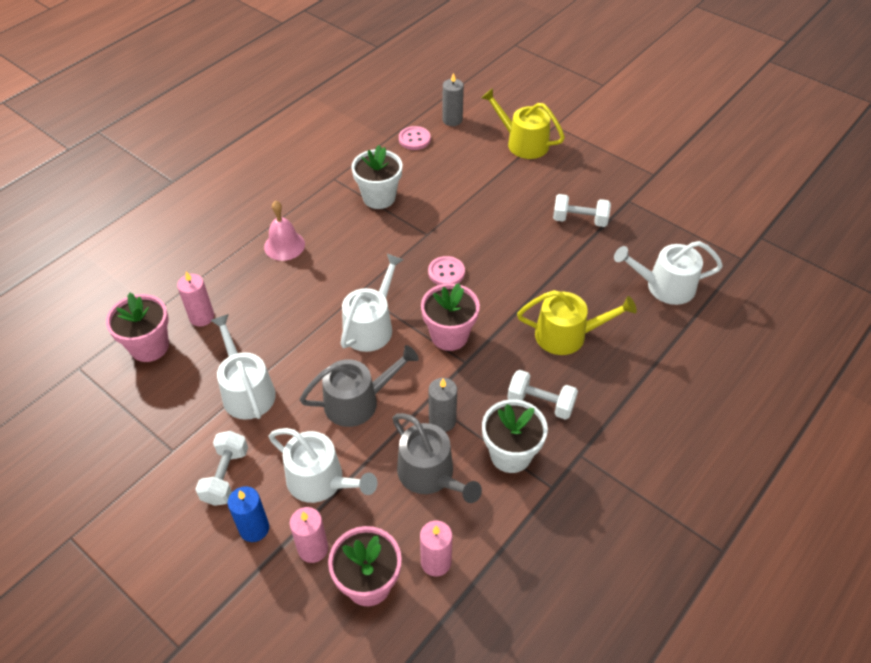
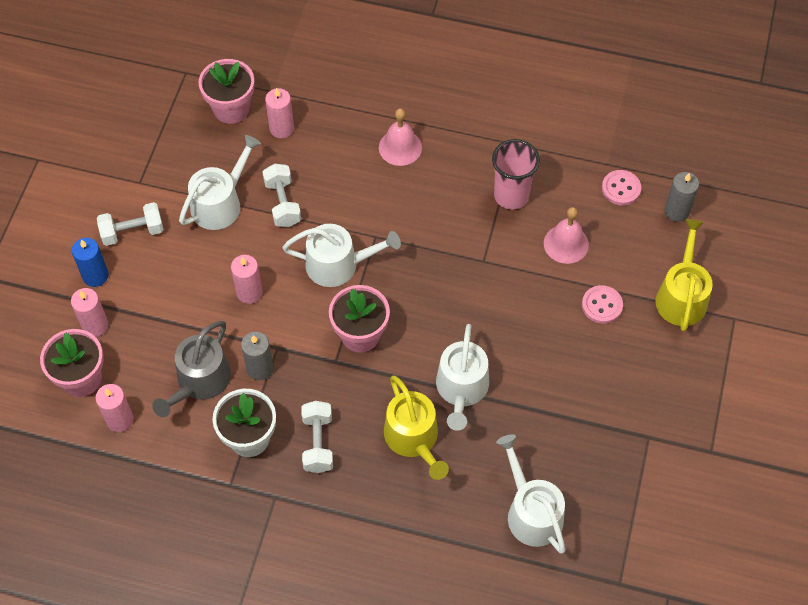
camera: 65 degrees right, 10 degrees up
white watering can [268,428,377,503] -> white watering can moved to [436,324,489,431]
grey watering can [300,345,419,427] -> pink candle [231,255,263,304]
white flower pot [352,145,402,209] -> pink cup [492,139,540,209]
pink button [428,256,465,285] -> pink button moved to [582,285,623,324]
white dumbbell [553,194,611,227] -> white dumbbell moved to [262,164,301,227]
none -> pink bell [544,207,589,264]

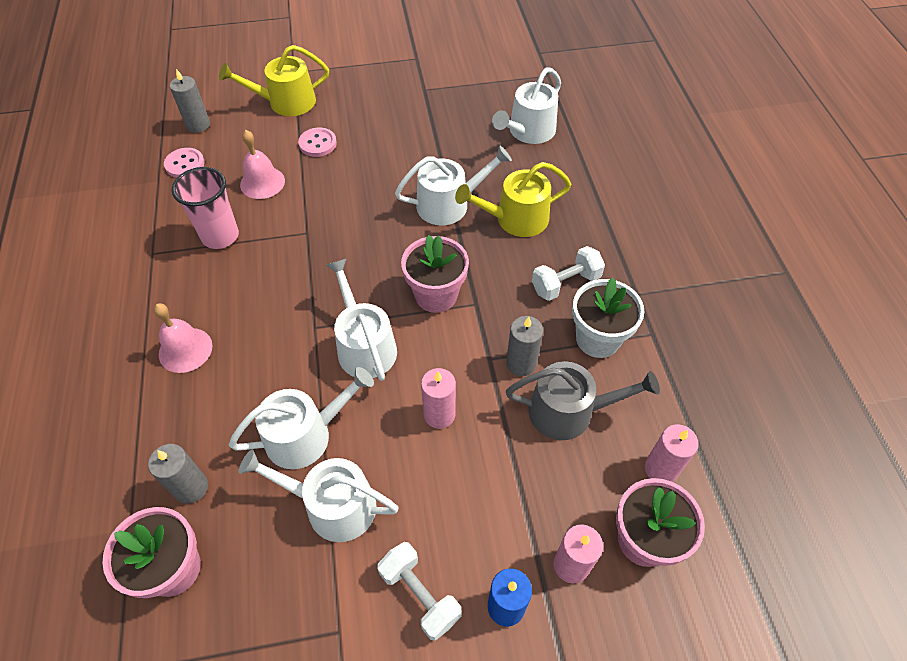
camera: 115 degrees left, 5 degrees down
white dumbbell [262,164,301,227] -> white watering can [229,367,374,469]
pink candle [265,88,294,138] -> grey candle [148,444,208,504]
yellow watering can [384,376,449,480] -> yellow watering can turned 150 degrees counterclockwise [455,162,571,237]

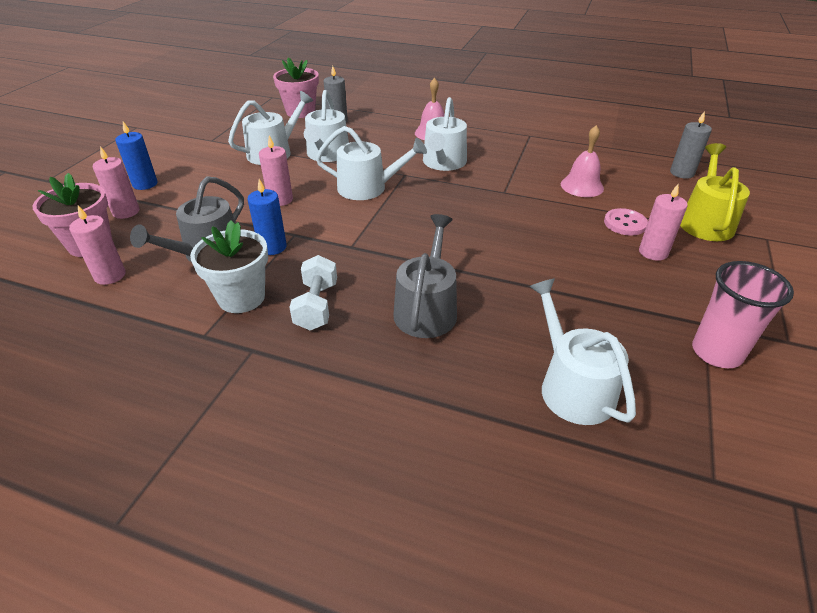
camera: 120 degrees right, 15 degrees down
pink button [164,148,205,178] -> none
pink cup [172,167,239,249] -> pink cup moved to [692,261,794,368]
white dumbbell [377,542,462,641] -> none
white watering can [395,145,512,225] -> white watering can moved to [423,97,467,171]
pink flower pot [401,235,469,313] -> none
yellow watering can [455,162,571,237] -> grey watering can [393,214,457,338]
grey candle [506,316,543,376] -> blue candle [247,179,287,255]
none -> pink candle [639,184,688,261]

